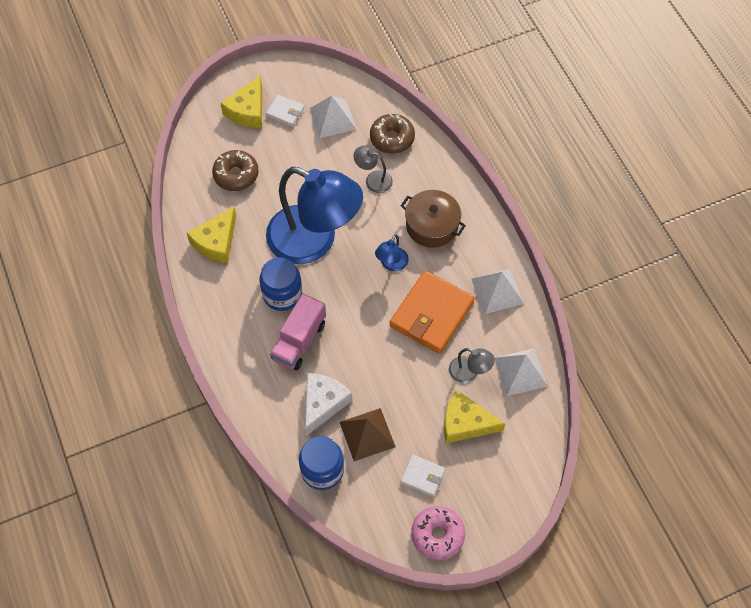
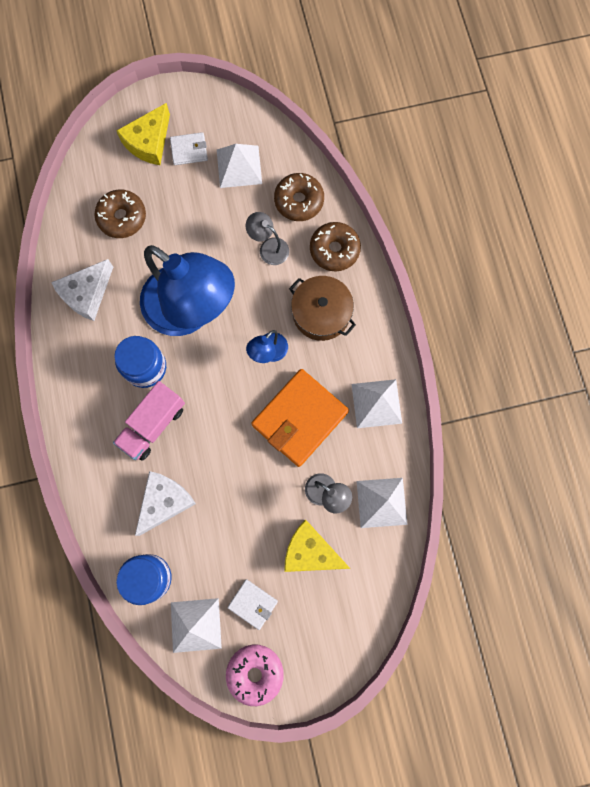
camera: 10 degrees right, 15 degrees up
yellow cheese [187,207,236,263] -> white cheese [51,259,113,321]
white wallet [266,95,305,127] -> white wallet turned 45 degrees counterclockwise [170,132,208,165]
brown pyramid [340,408,395,461] -> none
none -> white pyramid [171,598,222,653]
none -> brown donut [310,222,361,271]

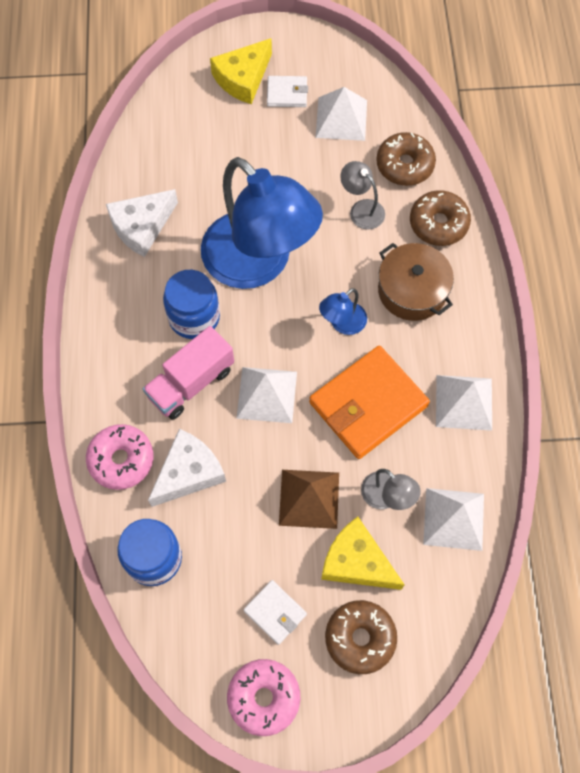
camera: 10 degrees right, 10 degrees down
brown donut [94,189,146,238] -> brown donut moved to [325,600,397,674]
white pyramid [171,598,222,653] -> white pyramid moved to [236,367,297,423]
none -> pink donut [86,424,153,490]
none -> brown pyramid [279,470,339,529]

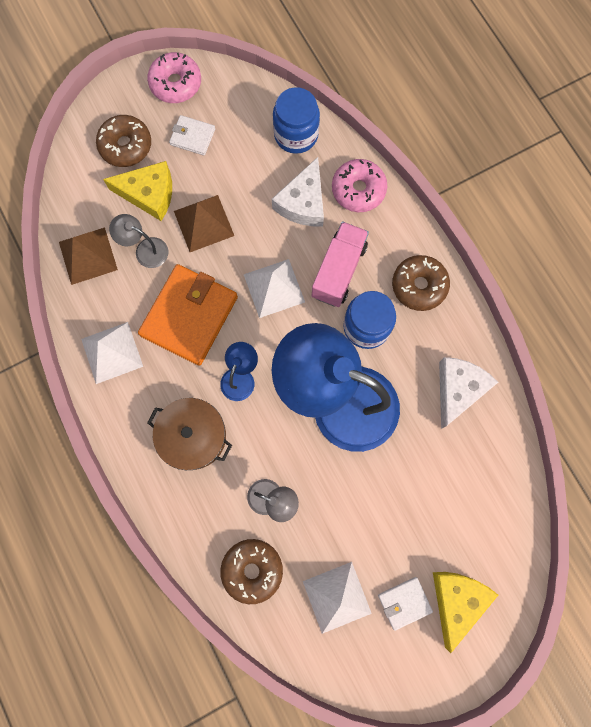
camera: 155 degrees right, 10 degrees up
brown donut [410,190,471,246] -> brown donut moved to [392,255,450,311]
white pyramid [423,488,484,551] -> brown pyramid [59,227,118,285]

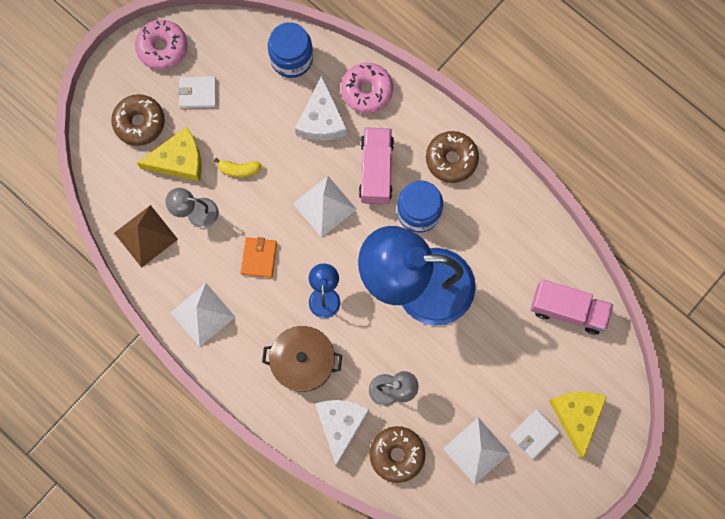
camera: 20 degrees left, 0 degrees up
orange wallet [138,264,238,366] -> orange wallet [240,237,277,278], size x0.49
brown pyramid [174,195,234,252] -> yellow banana [214,158,261,177]
white cheese [439,357,498,429] -> white cheese moved to [315,400,370,466]
none -> pink truck [530,279,613,335]

